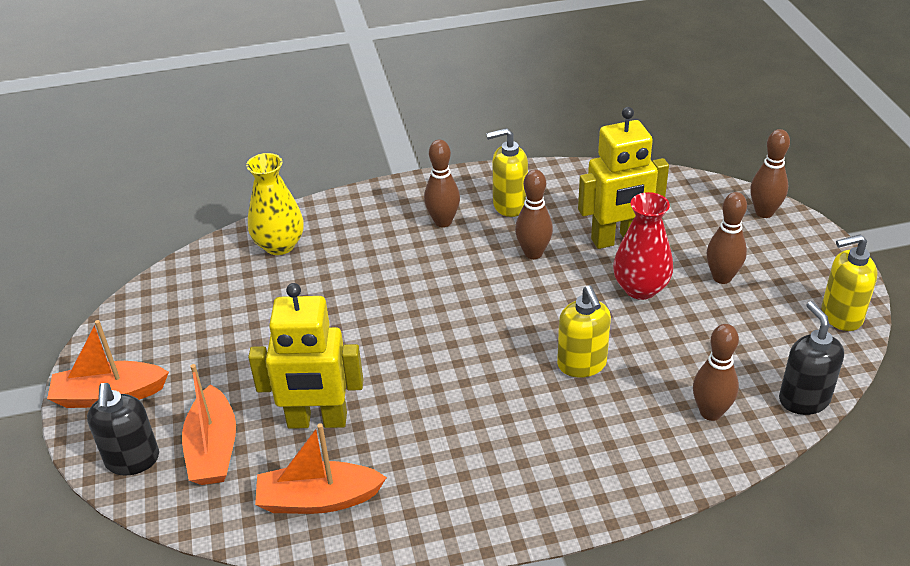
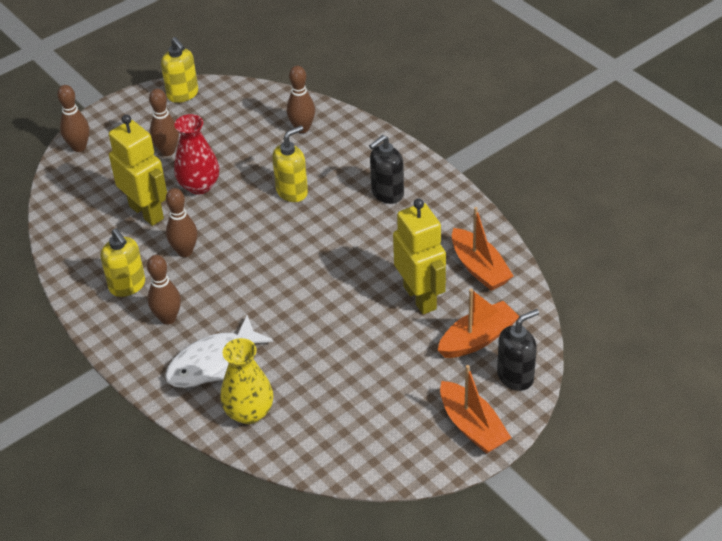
camera: 115 degrees left, 5 degrees up
black soap dispenser [779,301,844,415] -> black soap dispenser moved to [369,135,404,204]
none -> white fish [165,315,273,388]

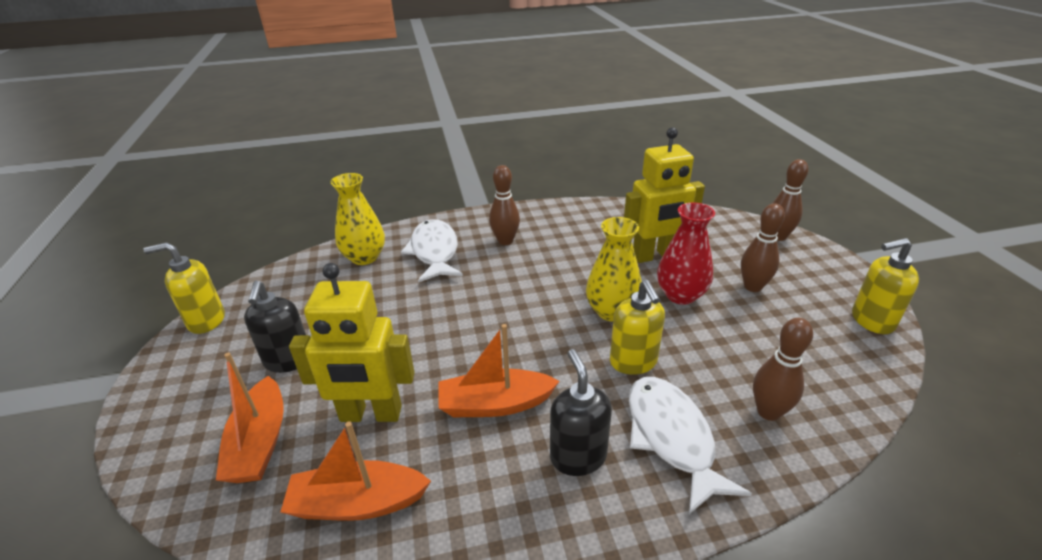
camera: 115 degrees right, 10 degrees down
yellow soap dispenser [100,228,145,297] -> yellow soap dispenser moved to [143,242,225,334]
brown bowling pin [166,188,197,257] -> none
orange boat [440,365,511,454] -> orange boat moved to [438,324,559,417]
black soap dispenser [497,309,539,391] -> black soap dispenser moved to [244,281,306,373]
none -> yellow vase [586,217,642,321]
none -> white fish [629,377,752,514]

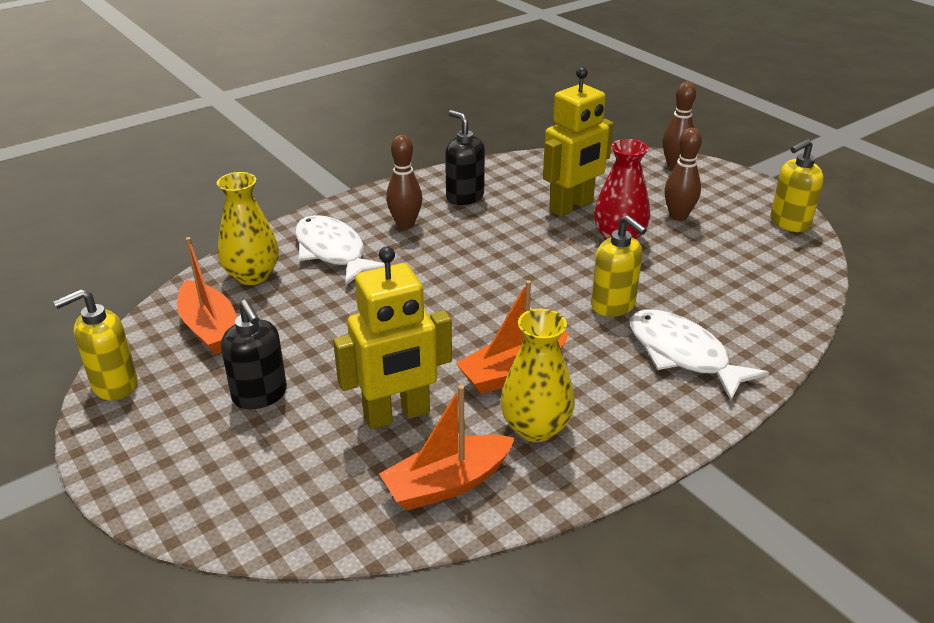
camera: 25 degrees left, 0 degrees up
orange boat [216,353,284,483] -> orange boat moved to [177,237,237,354]
black soap dispenser [550,349,612,476] -> black soap dispenser moved to [445,110,485,205]
yellow vase [586,217,642,321] -> yellow vase moved to [500,309,575,442]
brown bowling pin [753,318,813,421] -> none

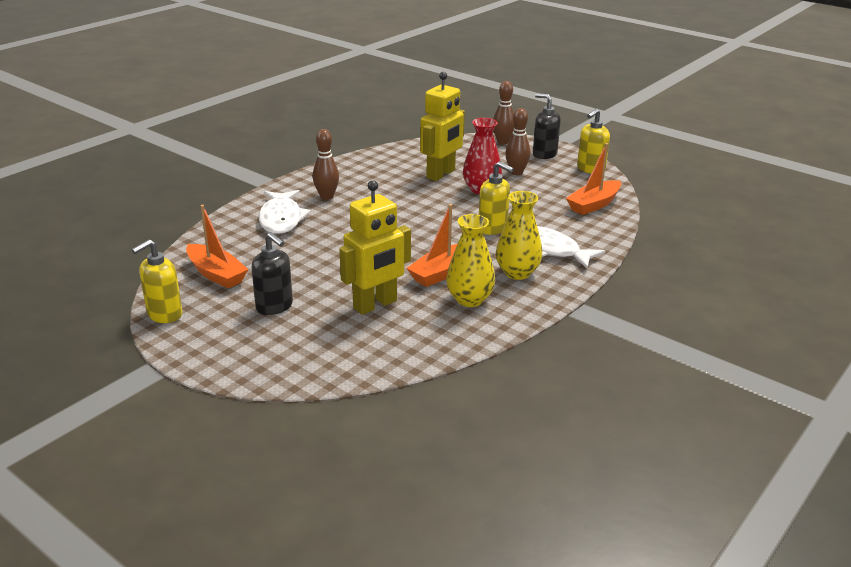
camera: 15 degrees left, 5 degrees down
yellow vase [217,172,279,285] -> yellow vase moved to [496,191,542,280]
white fish [295,215,385,286] -> white fish turned 135 degrees counterclockwise [259,190,311,234]
orange boat [379,385,515,510] -> orange boat moved to [566,143,621,215]
black soap dispenser [445,110,485,205] -> black soap dispenser moved to [533,93,561,159]

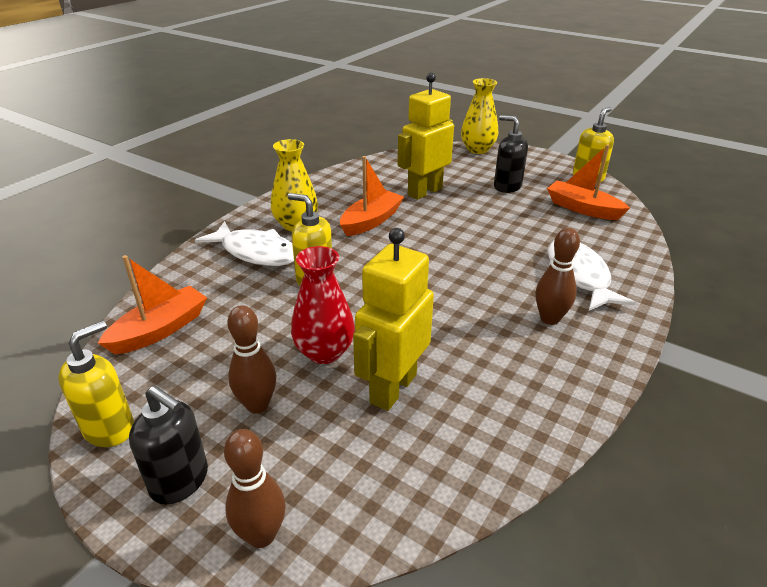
camera: 175 degrees right, 5 degrees up
yellow vase [446,214,495,307] -> yellow vase moved to [461,78,498,154]

